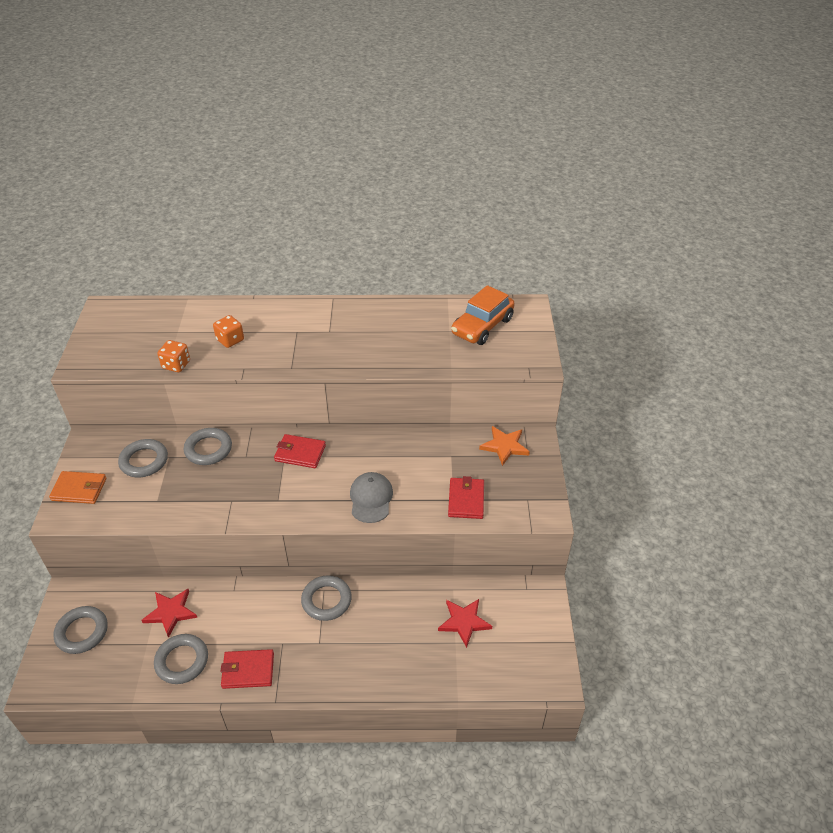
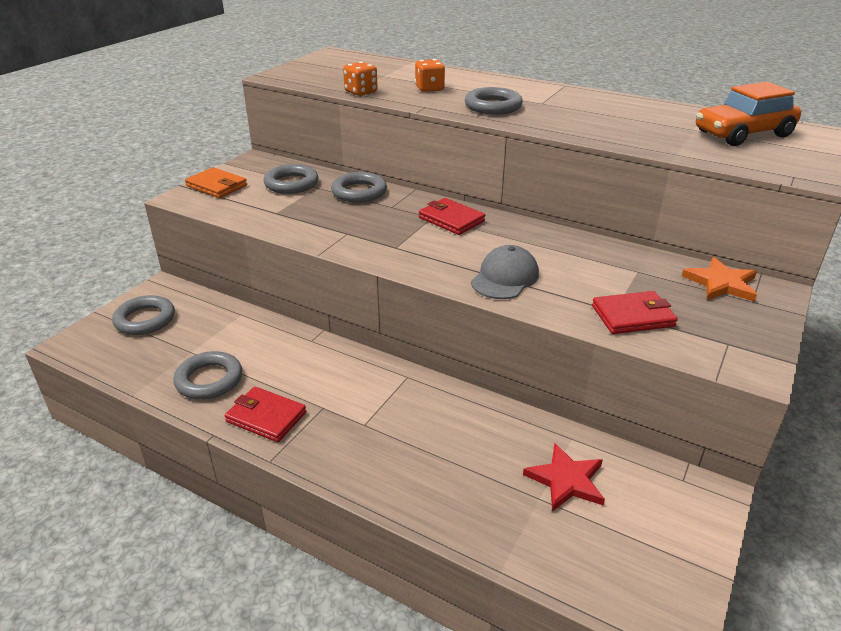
camera: 30 degrees right, 10 degrees down
red star [142,589,197,638] -> none
grey ring [301,575,352,621] -> grey ring moved to [465,87,523,115]
red wallet [448,476,484,519] -> red wallet turned 45 degrees clockwise [592,291,678,334]

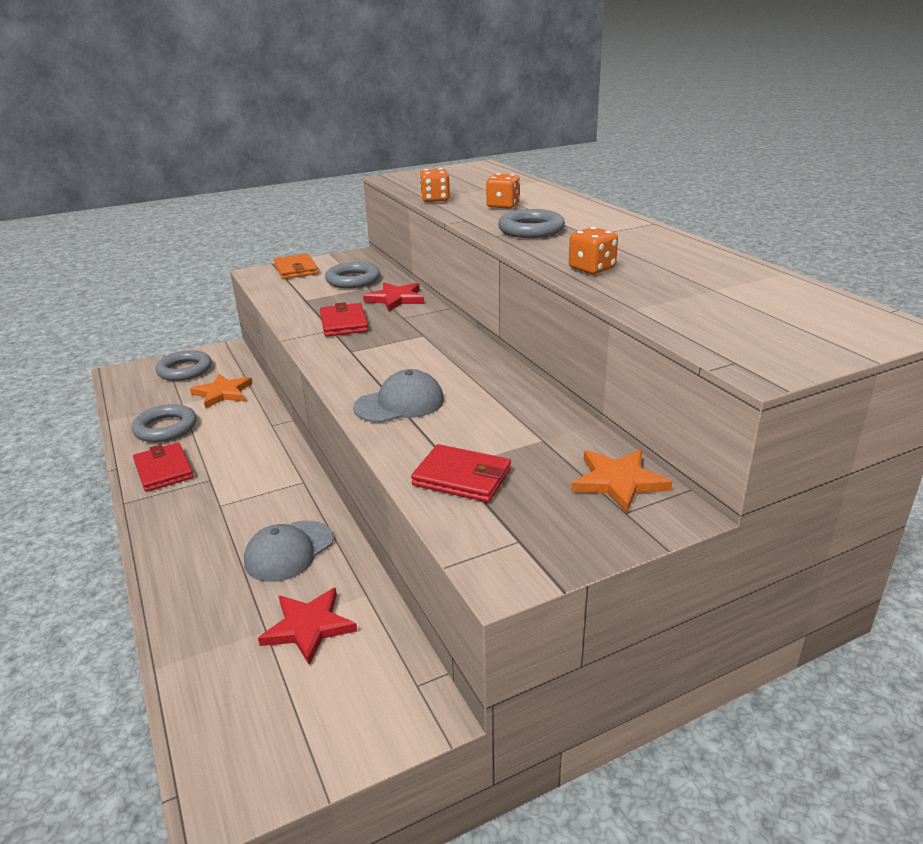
camera: 35 degrees right, 5 degrees down
grey ring [331,172,387,203] -> red star [363,282,424,311]
red wallet [419,198,486,235] -> red wallet moved to [320,302,369,337]
orange car [696,82,801,146] -> none
none -> orange star [190,374,253,409]
none -> grey cap [244,520,333,582]
none -> orange dice [569,227,618,274]

